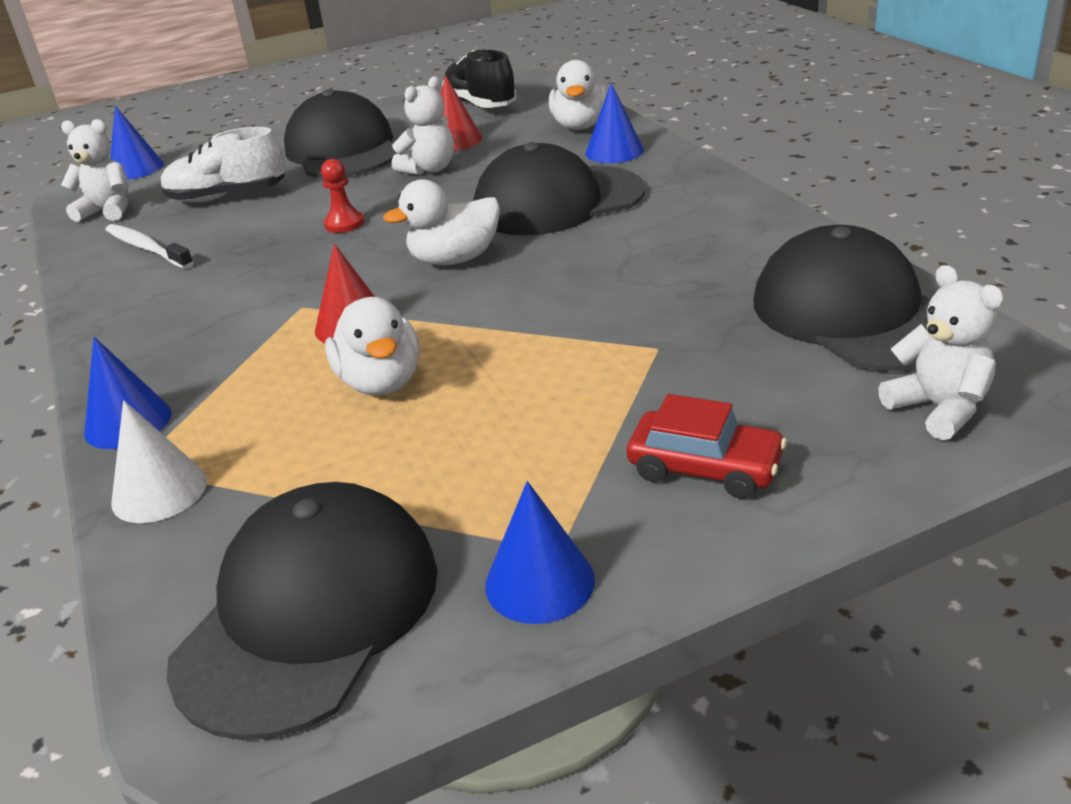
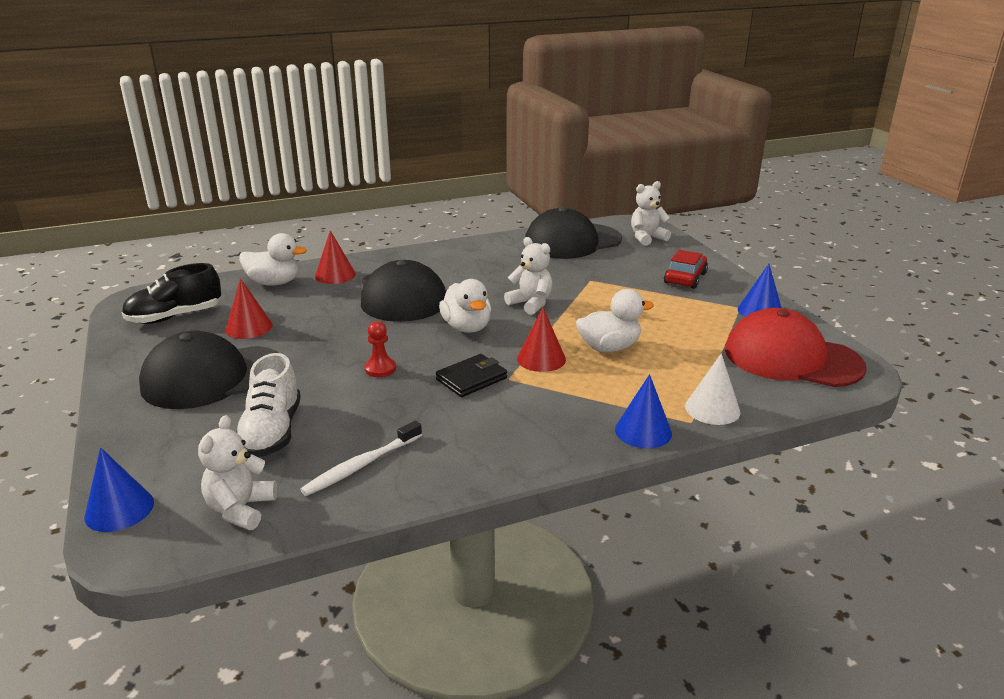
camera: 90 degrees left, 5 degrees down
black cap [167,482,437,740] -> red cap [725,308,867,387]
white teddy bear [392,76,454,175] -> white teddy bear moved to [504,237,553,315]
blue cone [585,83,644,163] -> red cone [315,230,356,284]
none -> black wallet [436,354,507,397]

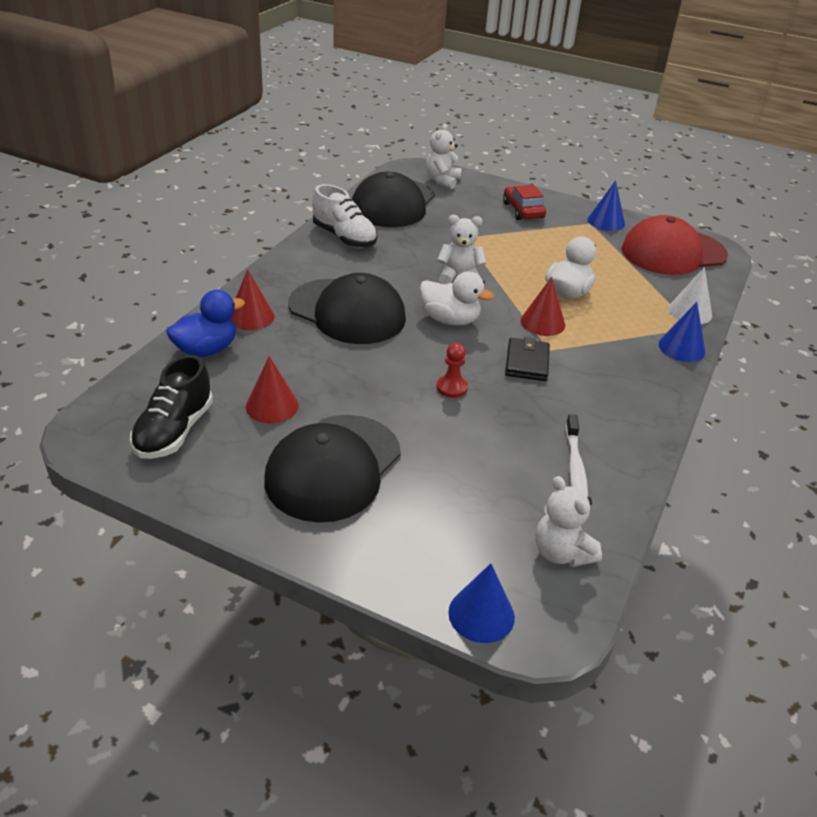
camera: 45 degrees left, 10 degrees up
white shoe [236,353,301,457] -> white shoe moved to [312,184,378,248]
white duck [239,233,307,285] -> blue duck [166,290,245,357]

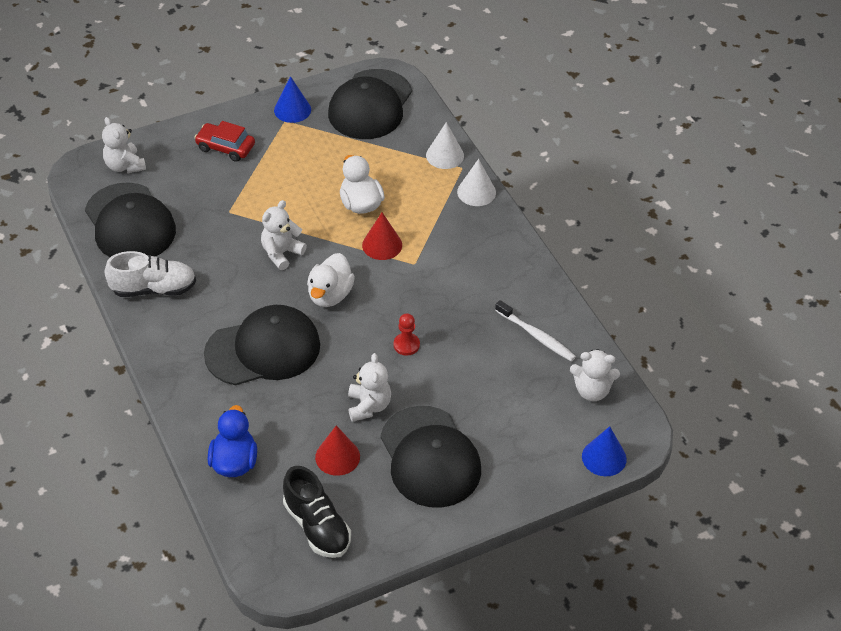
camera: 50 degrees left, 10 degrees up
red cone [231,269,274,330] -> none
white duck [420,271,494,325] -> white duck turned 135 degrees clockwise [307,253,355,307]
black wallet [505,337,550,381] -> none
red cap [622,215,728,275] -> black cap [328,69,412,139]
blue cone [659,302,705,362] -> white cone [457,159,496,206]
none -> white teddy bear [348,353,391,422]

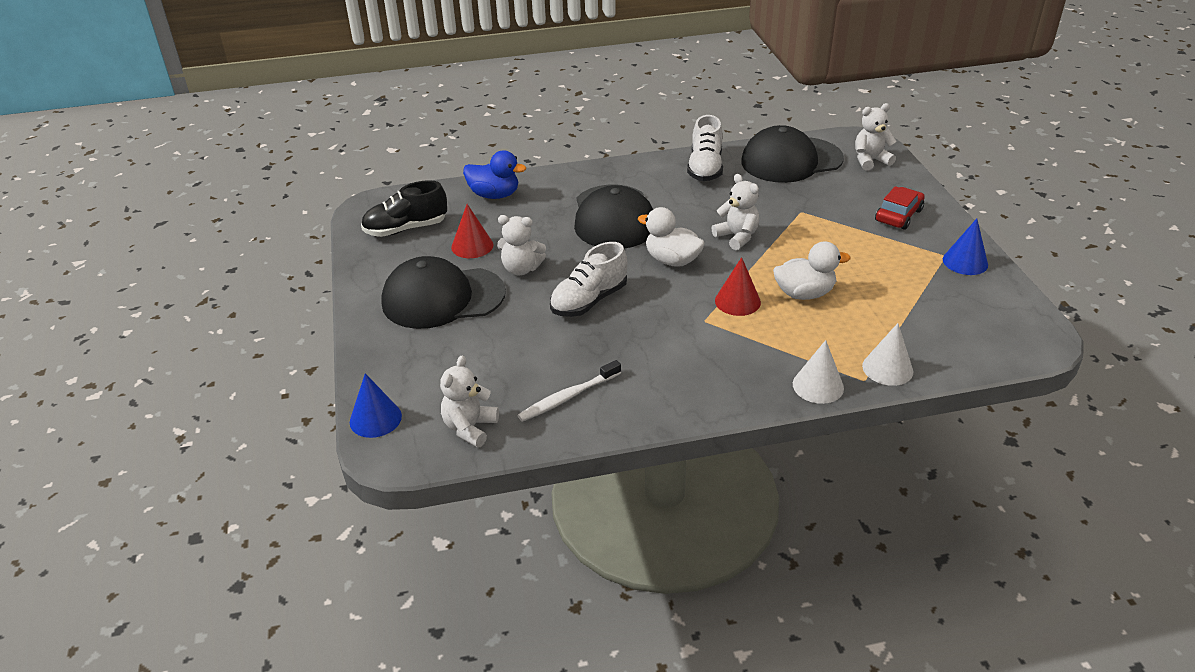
camera: 105 degrees right, 10 degrees down
black cap [328,69,412,139] -> none
red pawn [394,313,420,356] -> white shoe [550,242,627,317]

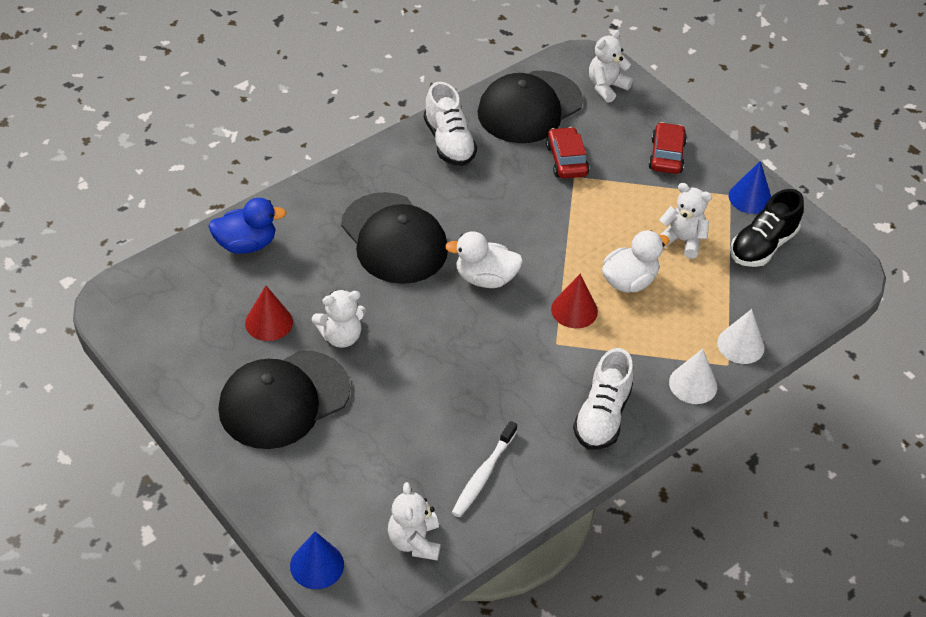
camera: 30 degrees left, 10 degrees up
black shoe [361,180,447,237] -> black shoe moved to [730,189,804,267]
white shoe [550,242,627,317] -> white shoe moved to [573,348,634,450]
white teddy bear [712,174,759,250] -> white teddy bear moved to [659,183,712,259]
none -> red car [546,127,589,179]

